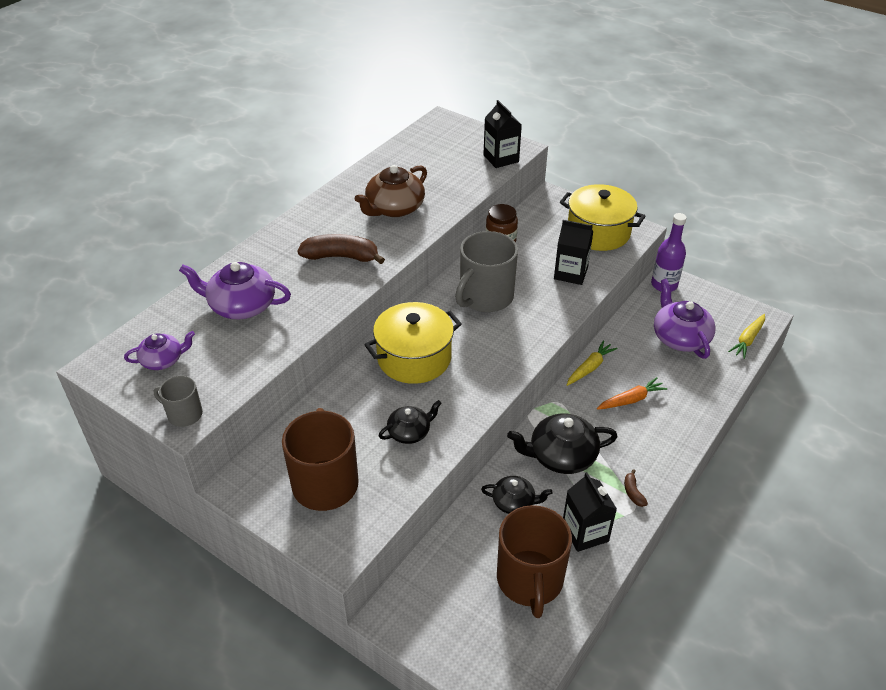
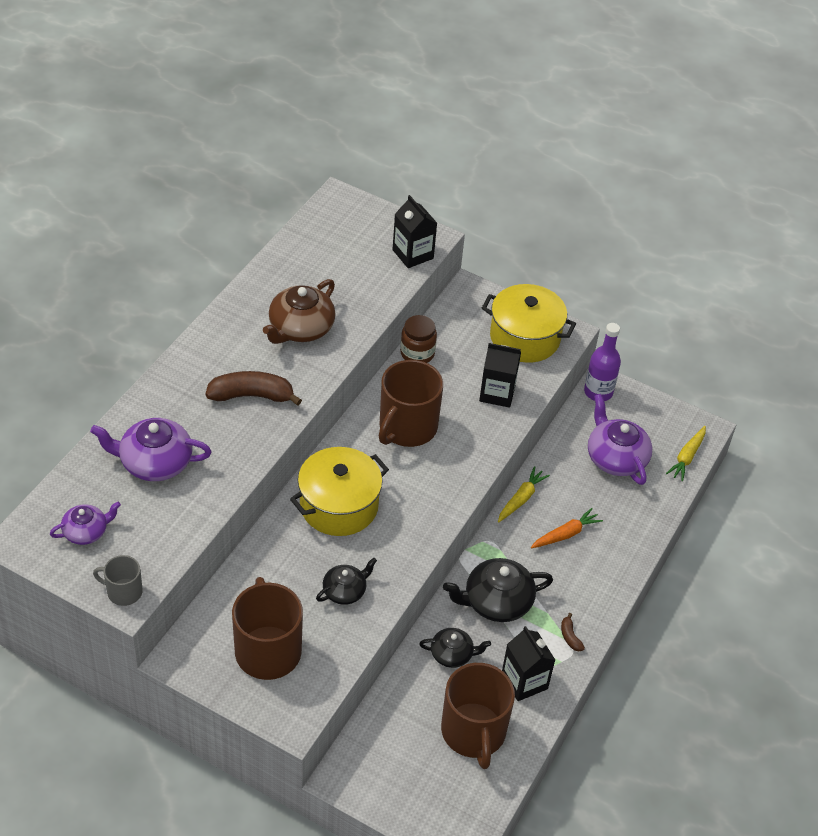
camera: 10 degrees left, 5 degrees up
grey mug [455,231,518,312] -> brown mug [379,360,443,447]

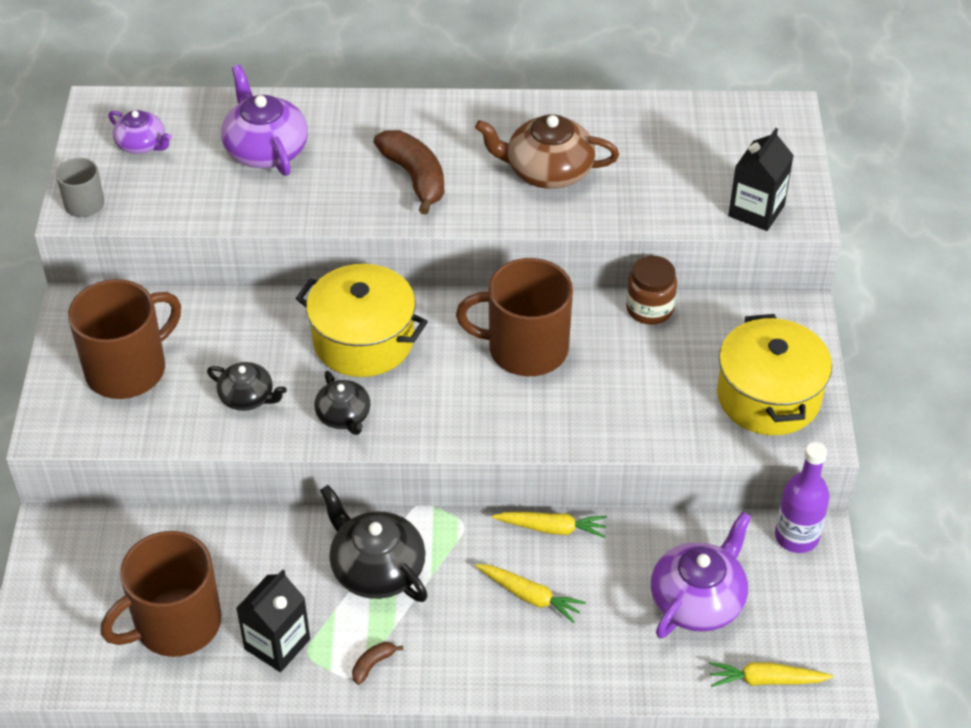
camera: 65 degrees right, 0 degrees up
black teapot [419,628,491,668] -> black teapot moved to [314,371,371,435]
black carton [479,343,521,408] -> none
orange carrot [531,508,603,548] -> yellow carrot [475,564,586,623]

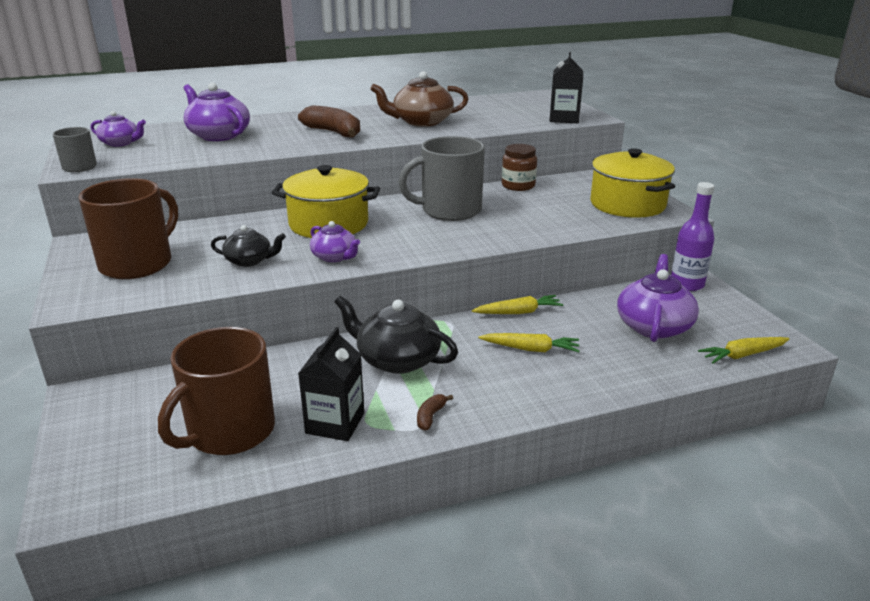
camera: 20 degrees left, 20 degrees down
black teapot [314,371,371,435] -> purple teapot [310,221,360,262]
brown mug [456,258,573,376] -> grey mug [398,136,485,221]

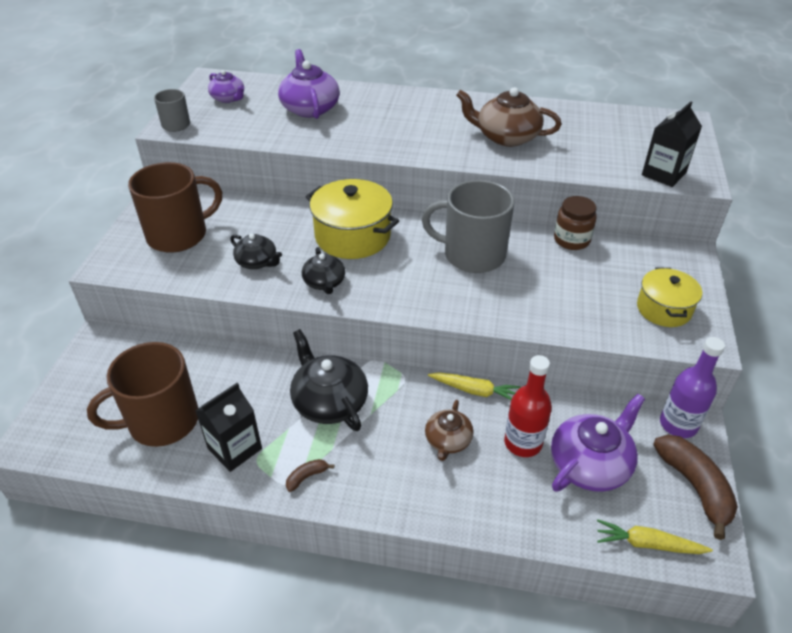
camera: 30 degrees right, 15 degrees up
brown banana [298,105,360,138] -> brown banana moved to [653,435,738,540]
purple teapot [310,221,360,262] -> black teapot [302,247,345,294]
yellow carrot [478,333,579,352] -> brown teapot [425,400,473,461]
yellow pot [590,148,675,218] -> yellow pot [637,267,702,327], size x0.64
none -> red bottle [504,355,552,457]

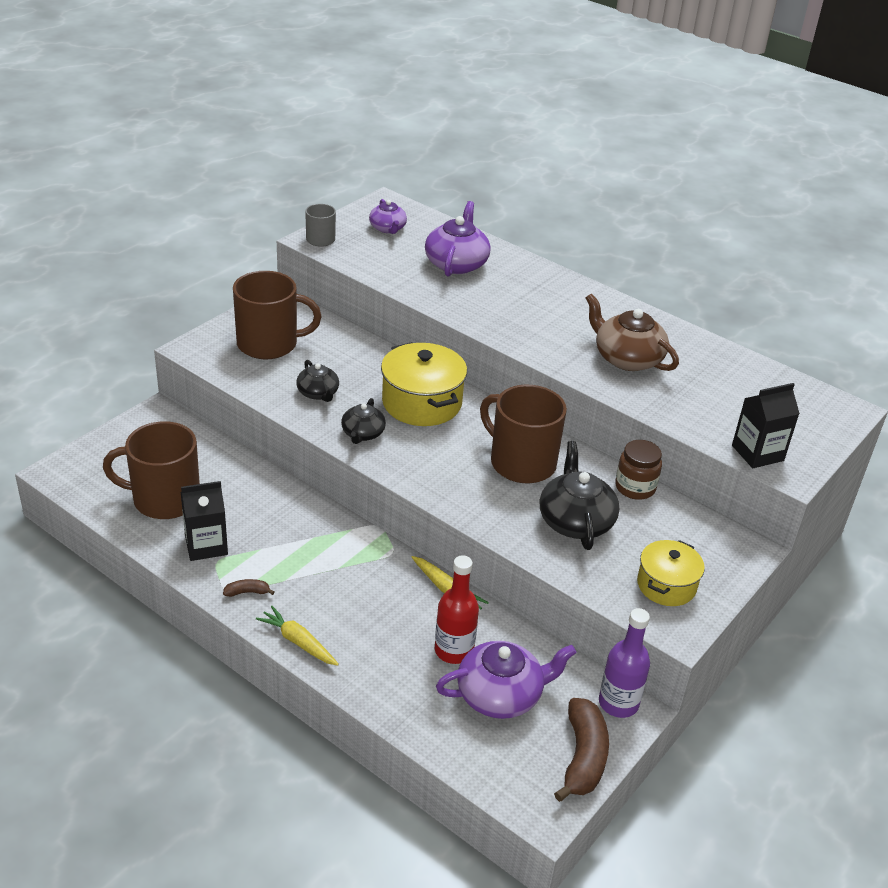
camera: 25 degrees right, 5 degrees down
black teapot [290,329,368,431] -> black teapot moved to [540,441,619,550]
grey mug [422,180,514,273] -> brown mug [480,385,567,483]
brown teapot [425,400,473,461] -> none
yellow carrot [597,519,713,554] -> yellow carrot moved to [256,606,339,666]

